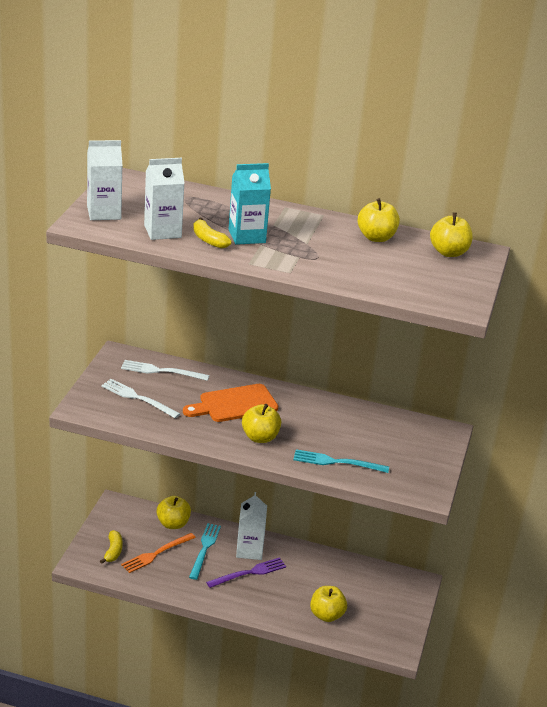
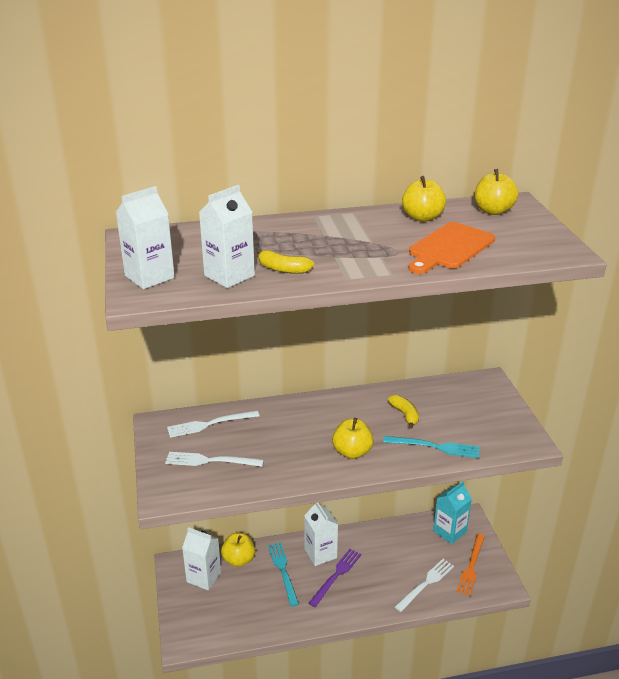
camera: 25 degrees left, 0 degrees up
yellow banana [100,530,122,564] -> yellow banana moved to [388,395,419,429]
orange fork [121,533,196,573] -> orange fork moved to [457,533,485,596]
orange cutting board [183,384,278,422] -> orange cutting board moved to [409,222,495,274]
turquoise carton [229,163,271,245] -> turquoise carton moved to [433,481,472,544]
turquoise fork [293,449,389,473] -> turquoise fork turned 150 degrees counterclockwise [383,436,479,458]
yellow apple [310,586,347,622] -> white fork [395,559,454,612]
none -> white carton [182,527,221,590]

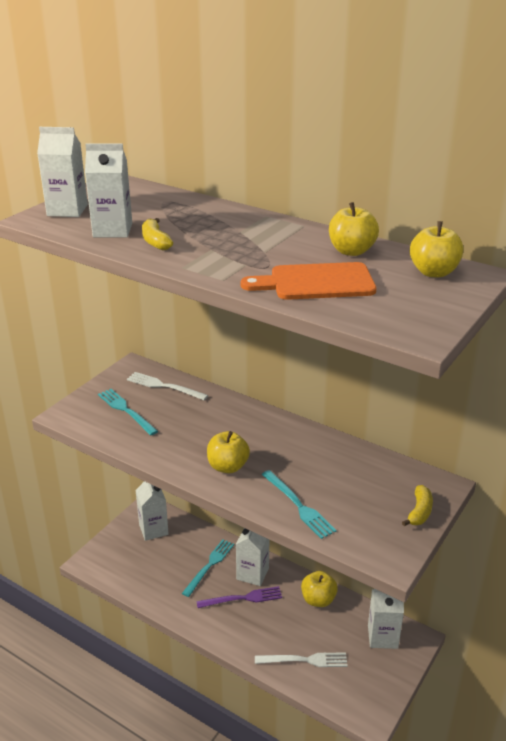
camera: 45 degrees right, 0 degrees up
white fork [165,452,264,467] -> turquoise fork [98,389,158,436]
yellow apple [221,533,255,567] -> yellow apple moved to [301,571,338,607]
yellow banana [388,395,419,429] -> yellow banana moved to [402,485,433,526]
turquoise carton [433,481,472,544] -> white carton [368,589,404,649]
orange fork [457,533,485,596] -> none

